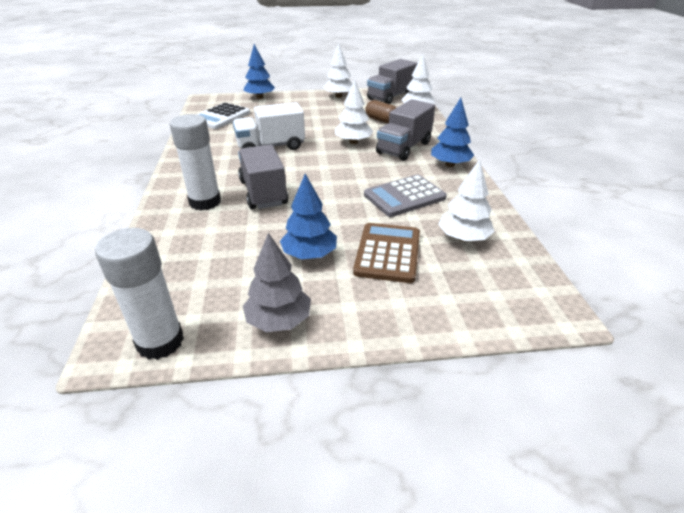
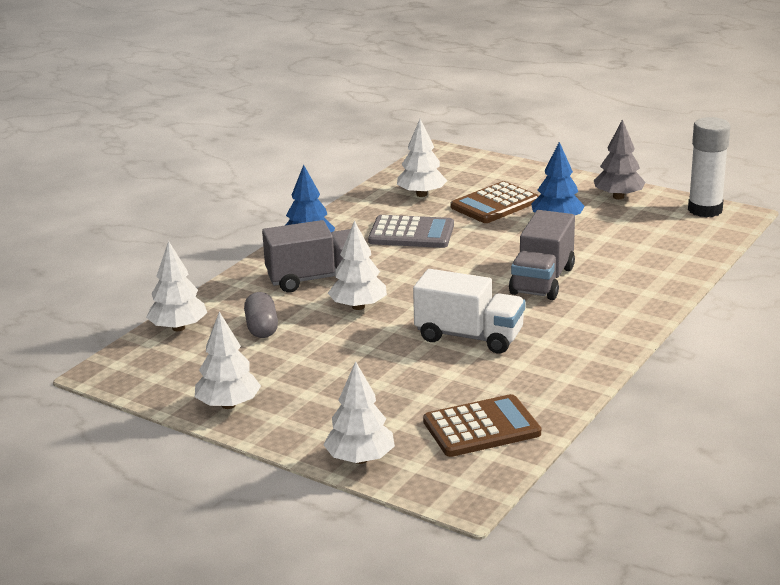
camera: 140 degrees left, 10 degrees down
white glue stick [169,114,221,211] -> none
white calculator [197,103,250,129] -> brown calculator [423,394,541,457]
blue tree [243,44,275,99] -> white tree [324,361,395,464]
brown capsule [365,100,396,123] -> grey capsule [244,292,278,338]
grey truck [367,59,418,104] -> none

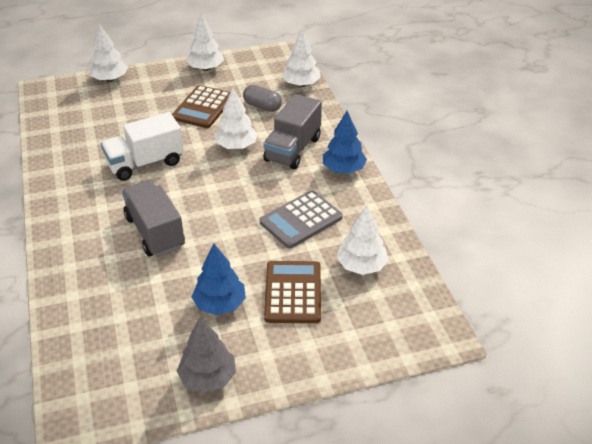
camera: 130 degrees right, 15 degrees up
brown calculator [423,394,541,457] -> brown calculator moved to [172,85,230,128]
white glue stick [688,117,730,217] -> none

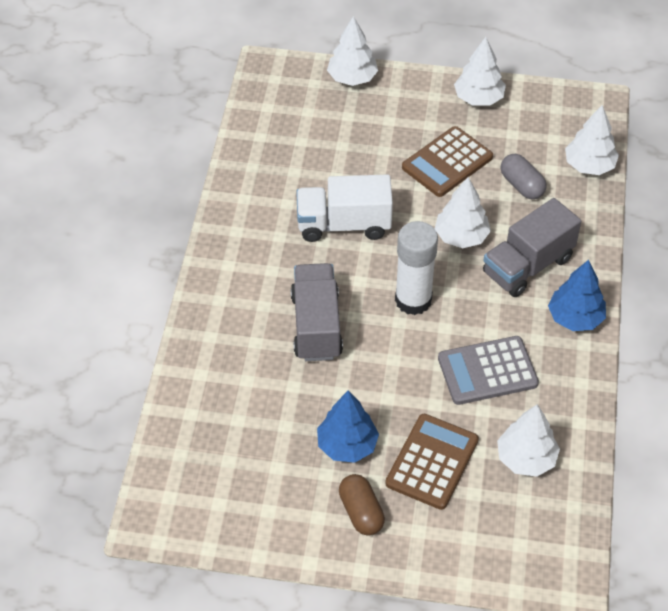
camera: 25 degrees right, 10 degrees up
grey tree [177,317,236,393] -> none
none -> brown capsule [339,474,385,536]
none -> white glue stick [395,221,438,315]

